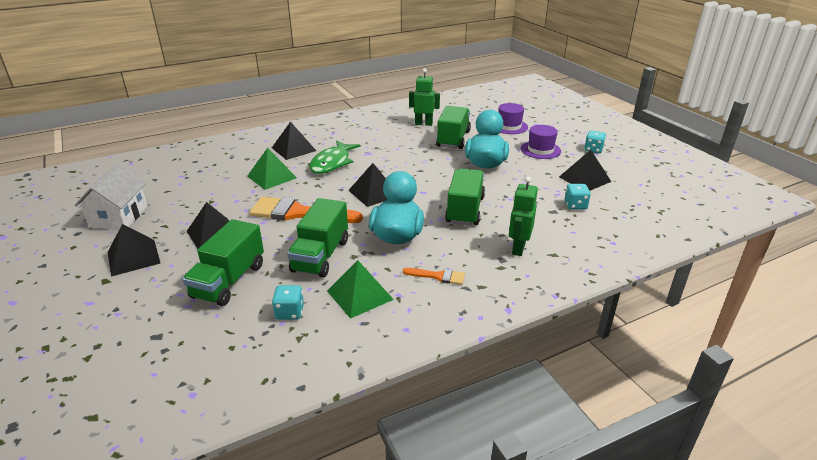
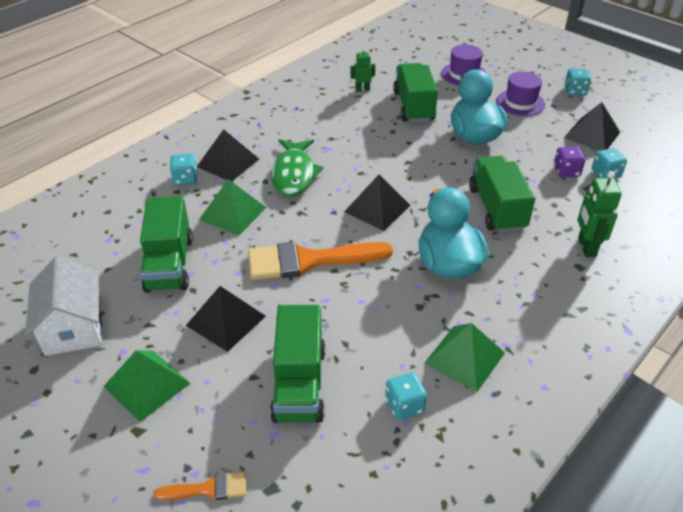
camera: 20 degrees left, 10 degrees up
black pyramid [108,224,160,277] -> green pyramid [103,350,190,422]
green truck [287,198,348,278] -> green truck moved to [140,196,193,293]
orange brush [403,268,465,285] -> orange brush moved to [153,472,246,500]
green robot [409,68,440,126] -> green robot [350,47,375,92], size x0.63
none -> turquoise dice [170,153,198,185]
none -> purple dice [554,146,585,177]

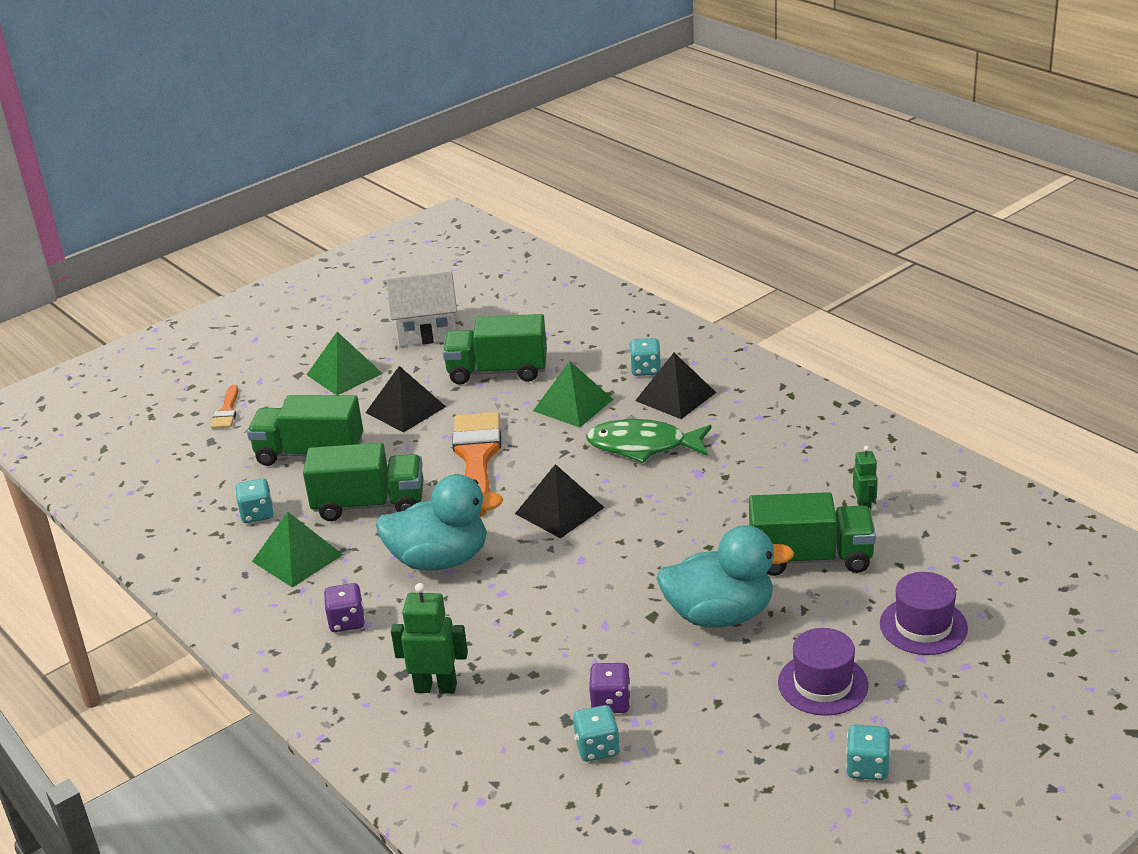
camera: 100 degrees right, 10 degrees down
green truck [469,156,535,233] -> green truck moved to [303,443,424,521]
black pyramid [564,102,620,151] -> none
none -> purple dice [324,583,365,632]

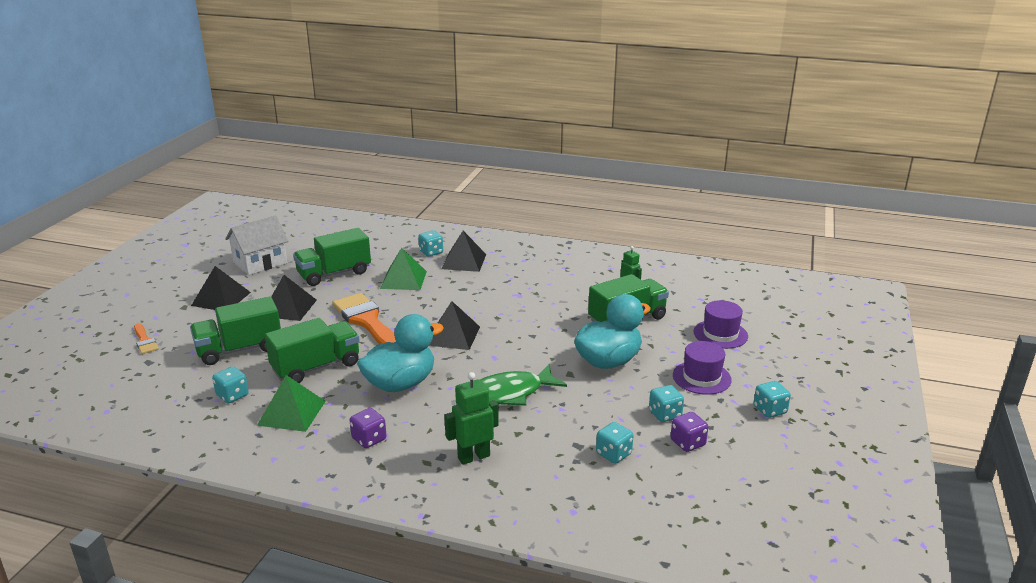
camera: 35 degrees left, 5 degrees down
green pyramid [307,332,383,395] -> black pyramid [191,266,251,310]
green fish [586,419,712,463] -> green fish moved to [480,364,567,406]
purple dice [589,663,631,713] -> purple dice moved to [670,412,708,452]
none -> turquoise dice [649,385,684,422]

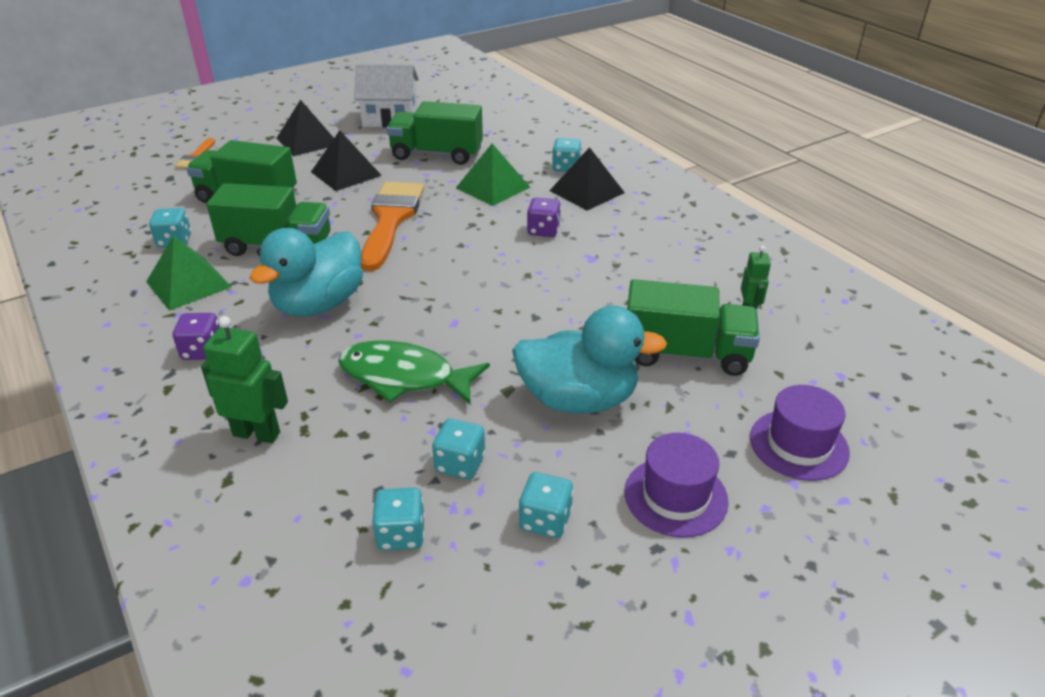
camera: 40 degrees right, 10 degrees up
turquoise duck [357,314,444,392] -> turquoise duck turned 120 degrees clockwise [250,228,363,317]
black pyramid [429,301,480,350] -> none
purple dice [670,412,708,452] -> purple dice moved to [527,197,561,237]
turquoise dice [754,381,791,418] -> turquoise dice moved to [432,419,485,479]

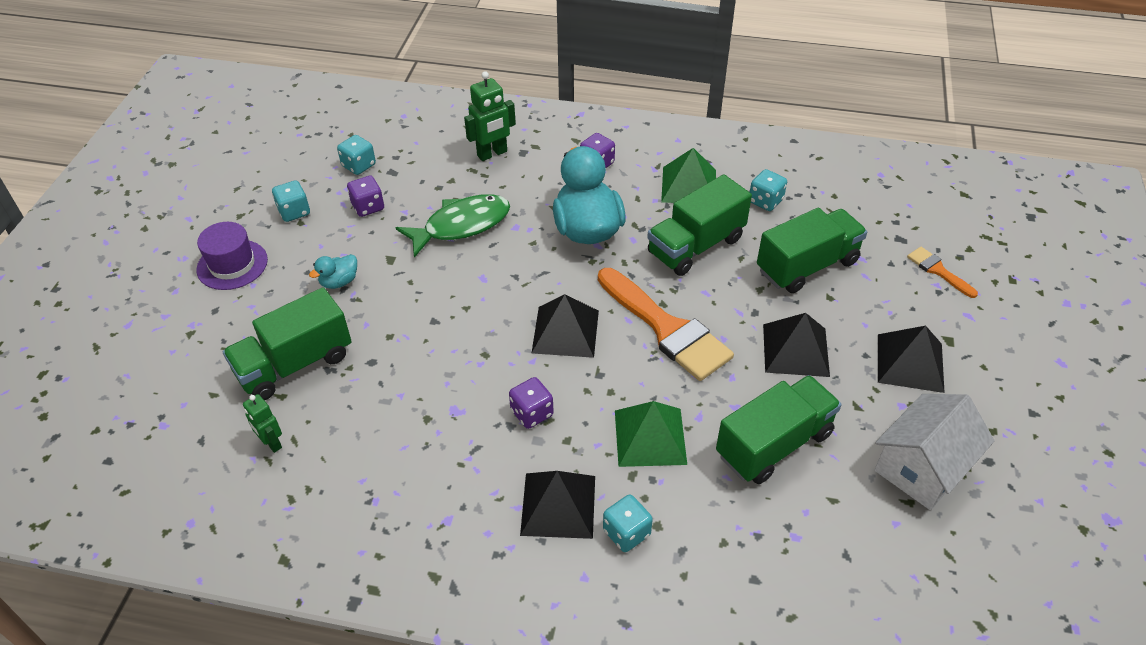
camera: 135 degrees right, 10 degrees up
turquoise dice [432,419,485,479] -> purple dice [347,176,384,217]
turquoise duck [512,306,667,414] -> turquoise duck [309,254,357,289], size x0.45
purple hat [750,385,850,481] -> none
none -> black pyramid [532,294,599,358]

